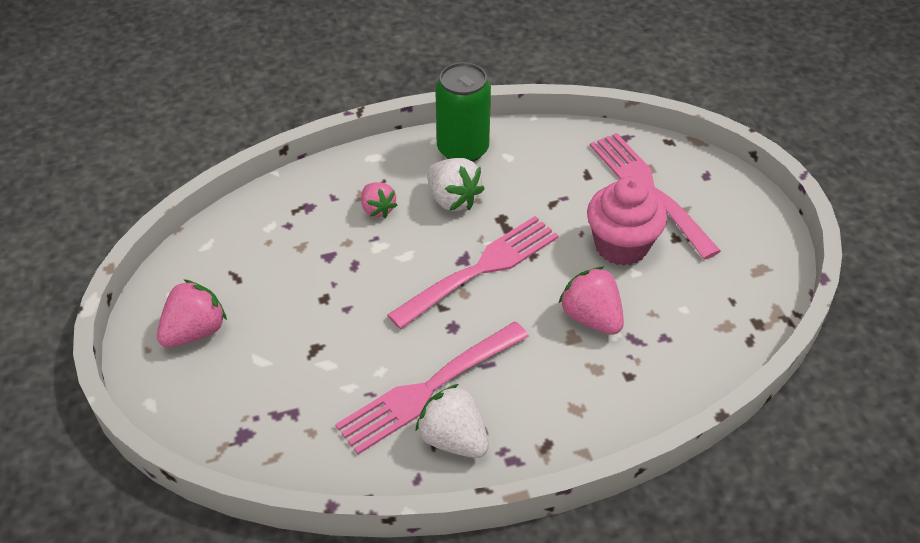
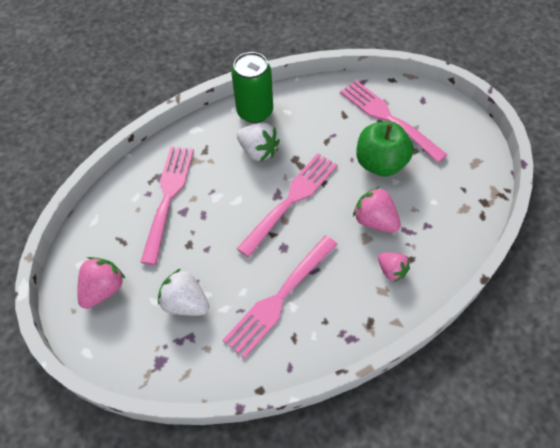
camera: 10 degrees left, 10 degrees up
pink strawberry [361,182,397,218] -> pink strawberry moved to [378,253,410,282]
white strawberry [416,384,489,458] -> white strawberry moved to [158,269,209,316]
pink cupcake [587,176,667,266] -> green apple [356,121,414,177]
none -> pink fork [140,147,194,265]

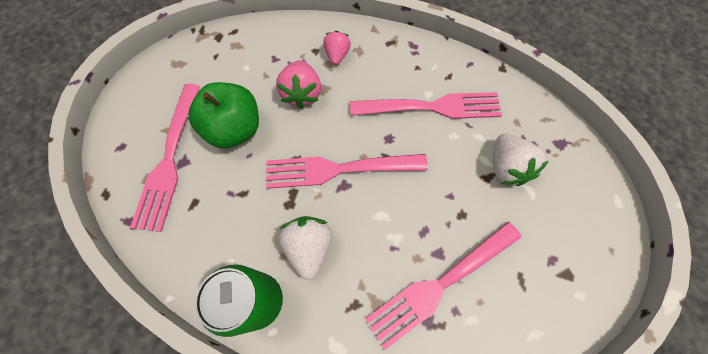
camera: 135 degrees left, 10 degrees up
pink strawberry [77,257,126,309] -> none

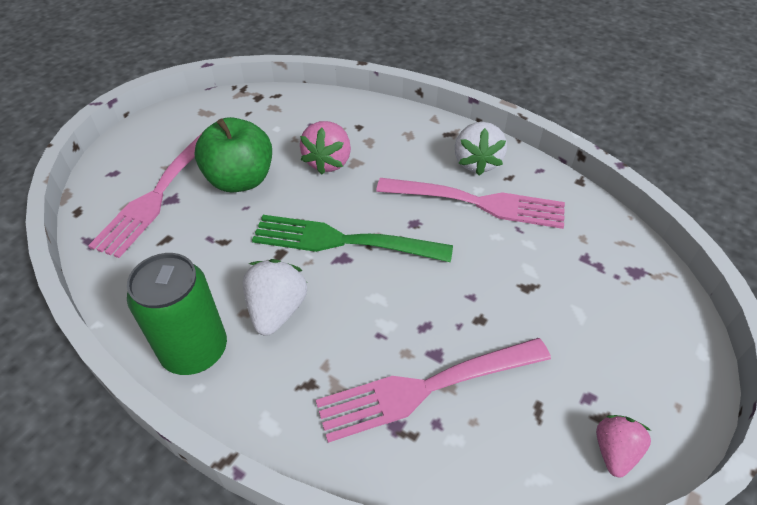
camera: 15 degrees right, 20 degrees down
pink fork [266,154,428,189] -> green fork [252,215,453,262]
pink strawberry [323,31,351,65] -> pink strawberry moved to [596,415,651,478]
white strawberry [493,134,548,186] -> white strawberry moved to [455,122,507,175]

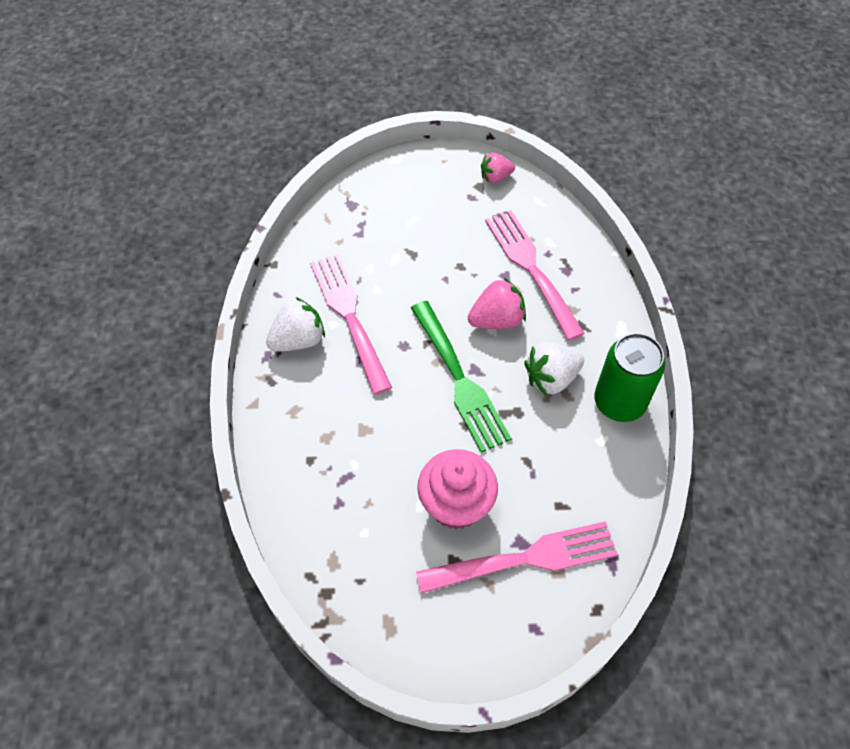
camera: 125 degrees left, 10 degrees up
green apple [195,117,272,192] -> pink cupcake [417,449,498,529]
pink strawberry [300,121,351,174] -> pink strawberry moved to [468,278,526,329]
pink fork [316,338,551,443] -> pink fork turned 150 degrees counterclockwise [485,210,585,341]

